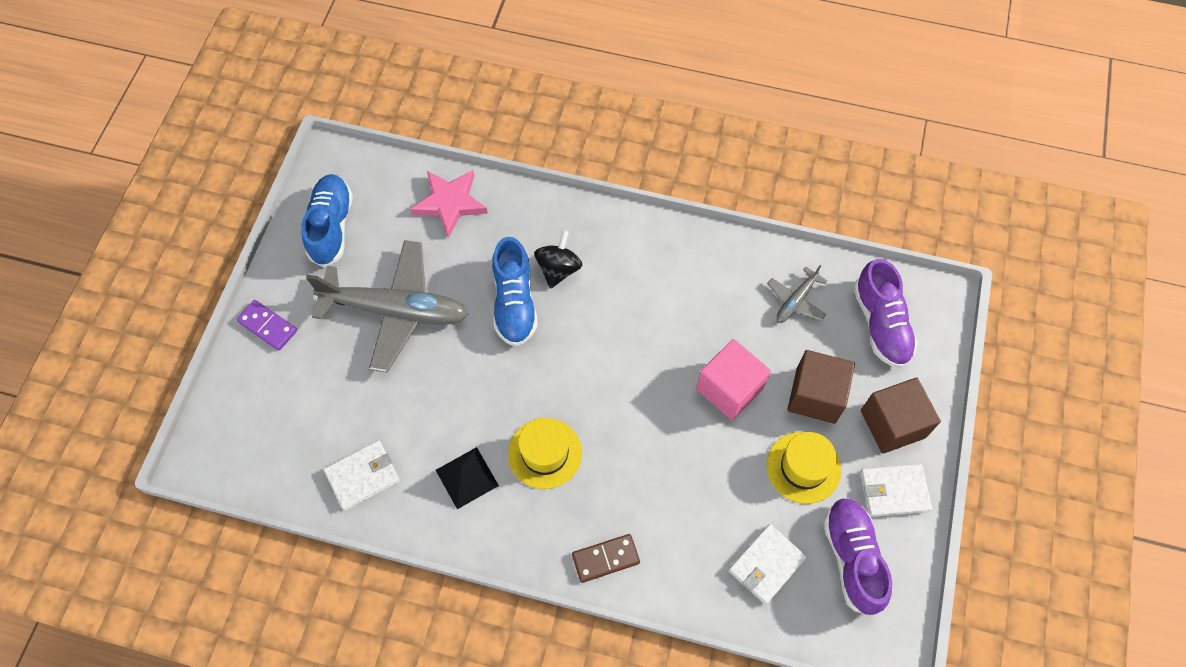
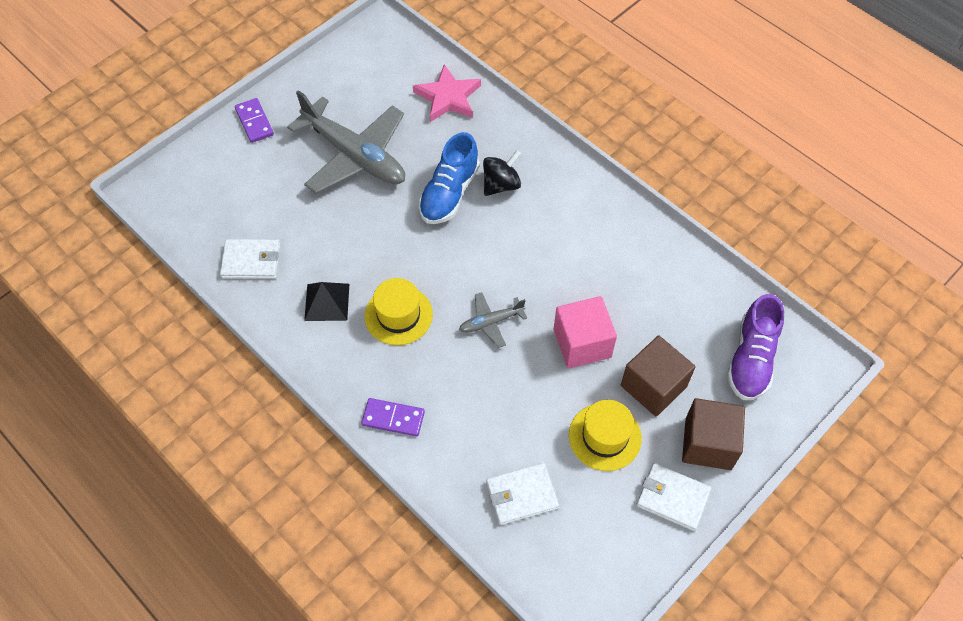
camera: 30 degrees right, 5 degrees down
blue shoe [301,174,353,267] -> none
brown domino [572,534,640,583] -> purple domino [361,398,425,437]
grey plane [767,265,827,323] -> grey plane moved to [459,292,527,348]
purple shoe [823,498,892,616] -> none

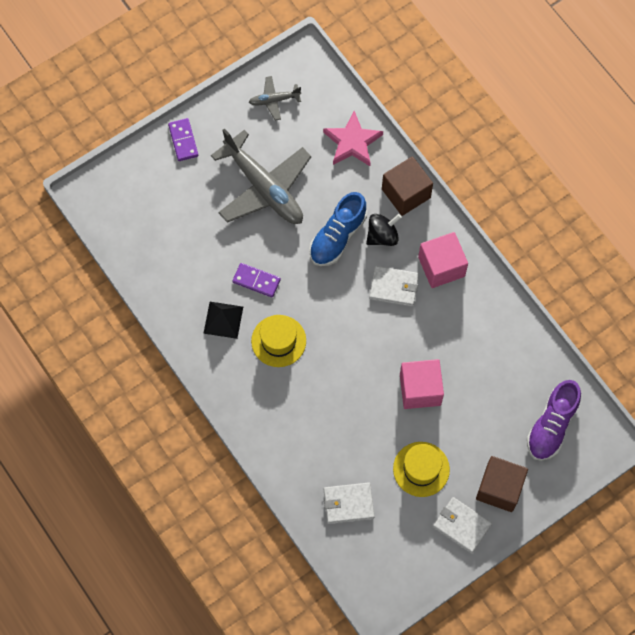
camera: 10 degrees right, 10 degrees up
white wallet [220,239,280,279] -> white wallet moved to [369,266,419,306]
purple domino [361,398,425,437] -> purple domino moved to [233,263,281,297]
grey plane [459,292,527,348] -> grey plane moved to [249,76,301,121]
brown cube [621,335,695,416] -> brown cube moved to [382,156,433,216]
none -> pink cube [418,232,468,288]

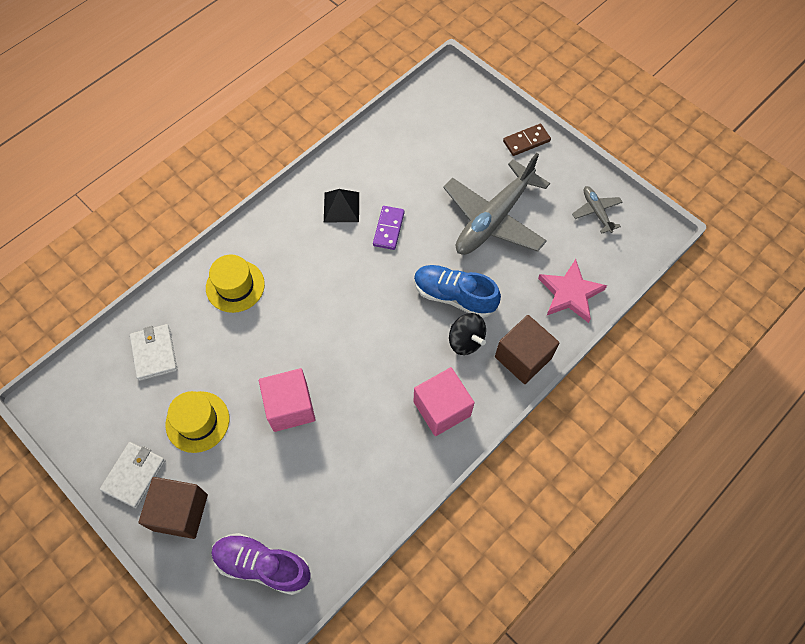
camera: 80 degrees right, 5 degrees down
purple domino [168,118,198,161] -> brown domino [503,124,551,156]
yellow hat [251,315,306,367] -> yellow hat moved to [206,255,265,313]
white wallet [369,266,419,306] -> none

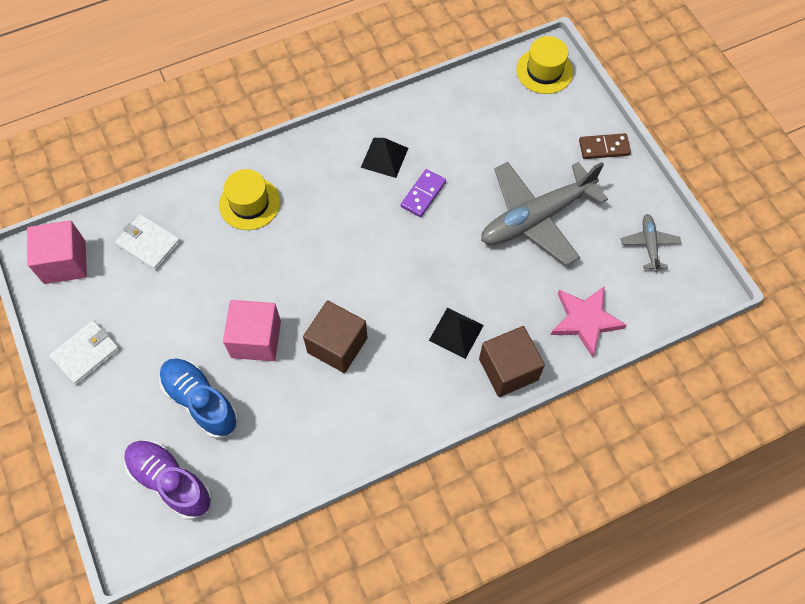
camera: 20 degrees right, 0 degrees up
white wallet [130,324,177,381] -> white wallet turned 60 degrees counterclockwise [115,214,181,270]
brown cube [138,477,208,539] -> brown cube moved to [303,300,368,373]
yellow hat [165,391,229,453] -> yellow hat moved to [516,36,573,94]
pink cube [413,367,475,436] -> pink cube moved to [27,220,87,284]
blue shoe [414,265,501,318] -> blue shoe moved to [159,358,239,439]
black spinning top [449,313,486,355] -> black pyramid [429,308,484,359]

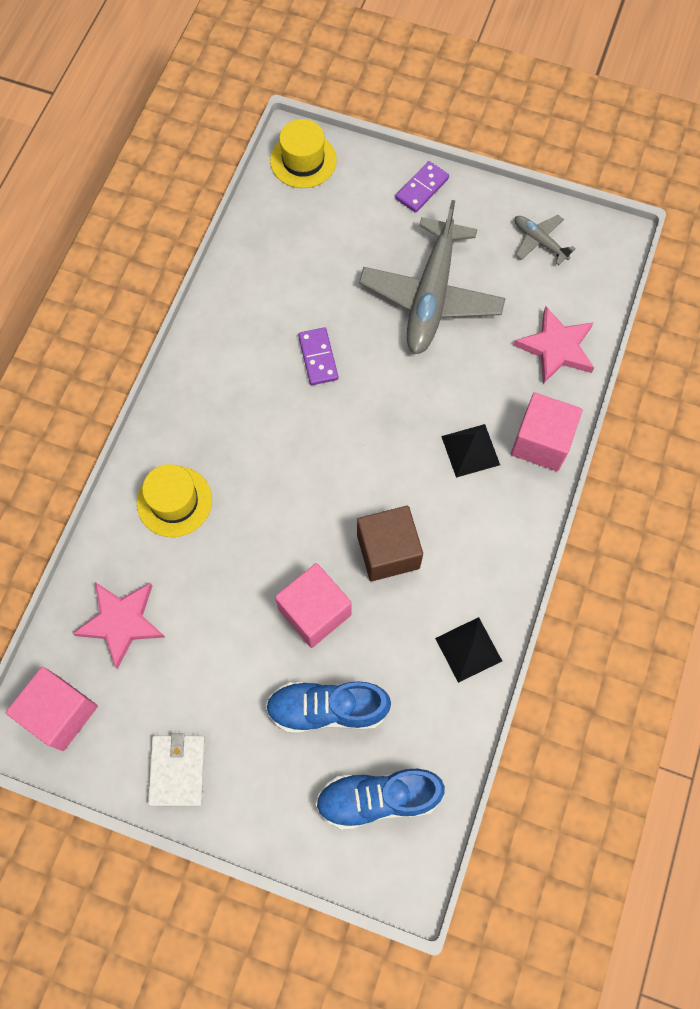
camera: 45 degrees left, 5 degrees up
white wallet [115,214,181,270] -> pink star [72,582,166,669]
purple shoe [124,440,212,520] -> blue shoe [316,768,445,830]
black pyramid [361,138,408,178] -> black pyramid moved to [435,617,502,683]
brown cube [479,326,545,397] -> pink cube [511,392,583,471]
brown domino [579,133,631,159] -> purple domino [395,161,449,213]

